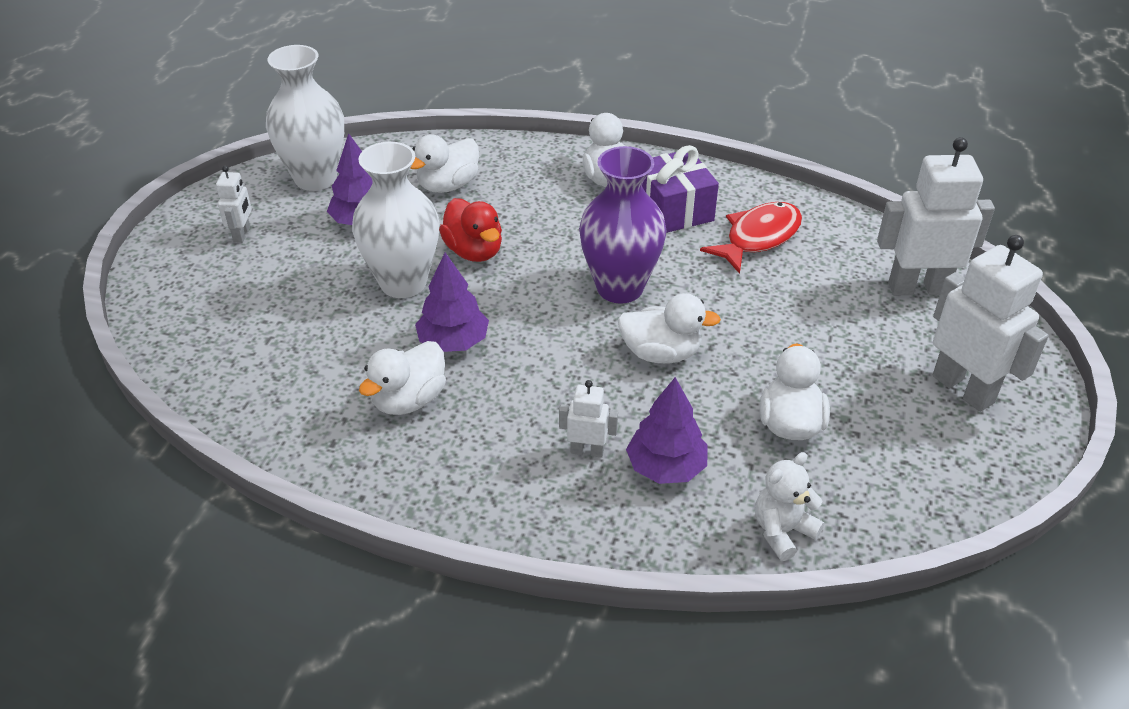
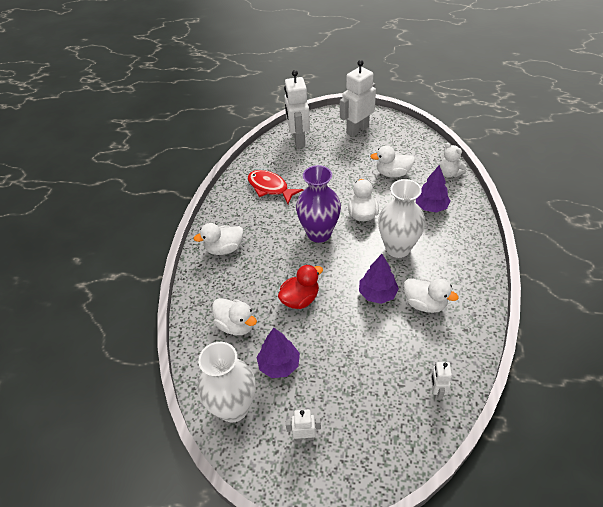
camera: 95 degrees left, 5 degrees up
white vase [352,142,439,298] -> white vase moved to [378,179,425,258]
white robot [559,380,618,458] -> white robot moved to [431,362,452,400]
purple gift [642,145,719,233] -> none

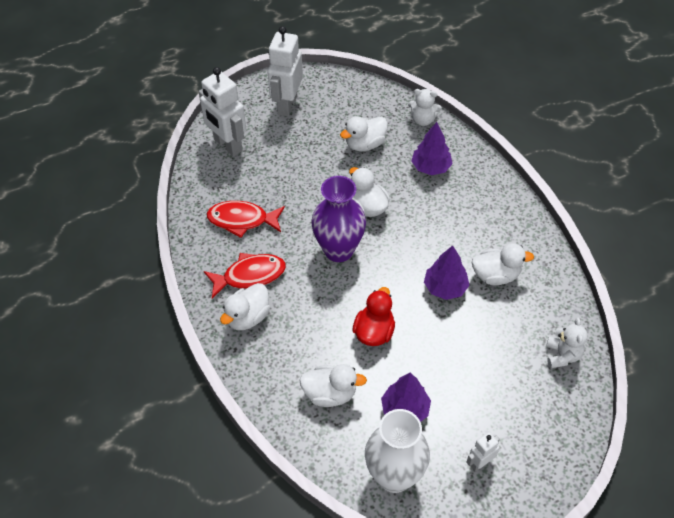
camera: 35 degrees left, 5 degrees up
white vase [378,179,425,258] -> none
white robot [431,362,452,400] -> white teddy bear [546,318,588,369]
none -> red fish [204,253,286,299]

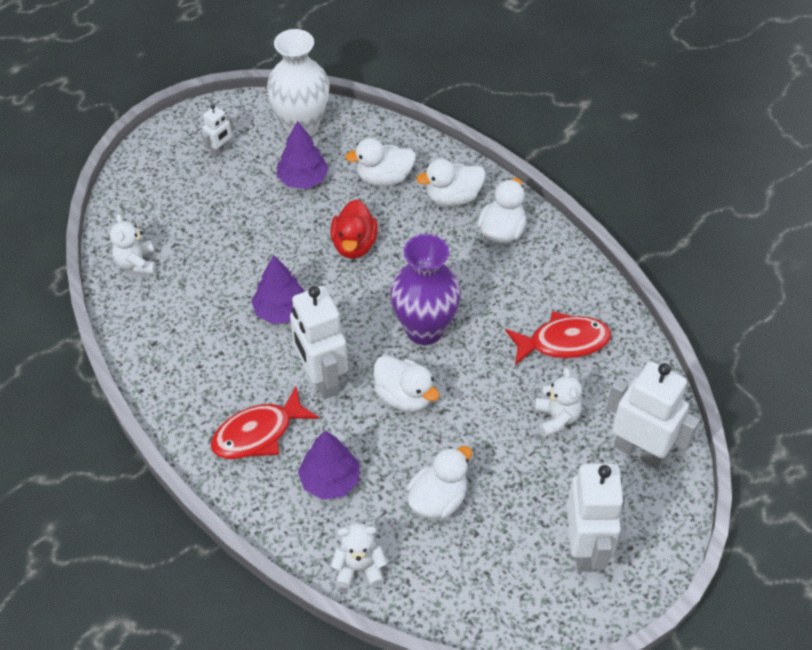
camera: 165 degrees right, 0 degrees up
red fish [204,253,286,299] -> red fish moved to [211,386,319,459]
white duck [472,243,534,285] -> white duck moved to [416,159,485,206]
none -> white robot [290,286,348,399]
none -> white teddy bear [535,368,582,437]

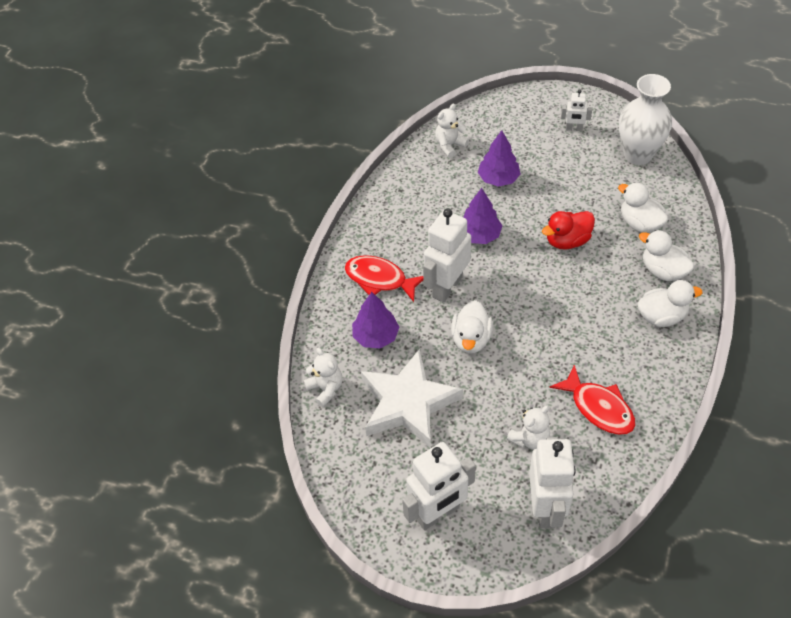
camera: 60 degrees right, 0 degrees up
purple tree [277,121,329,189] -> purple tree moved to [478,130,521,187]
purple vase [390,234,461,345] -> none
white duck [407,446,472,519] -> white star [361,349,463,448]

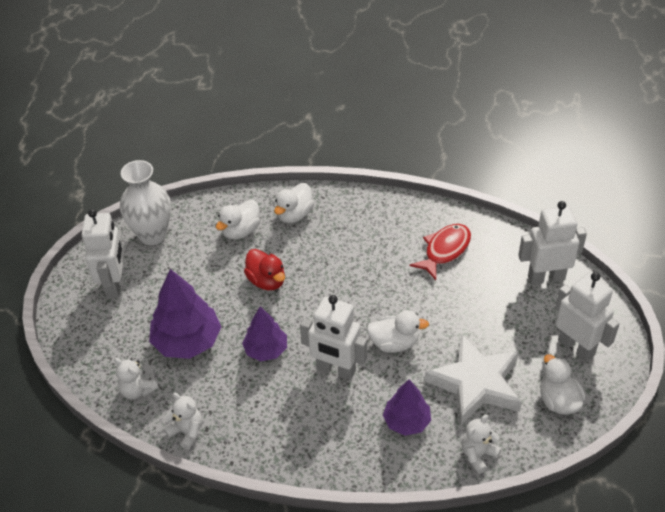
camera: 100 degrees left, 5 degrees down
red fish [345,255,423,302] -> none
purple tree [478,130,521,187] -> purple tree [149,269,221,359], size x1.60
white teddy bear [507,405,550,450] -> white teddy bear moved to [164,393,202,450]
white robot [561,89,592,131] -> white robot [82,209,125,298], size x2.03
white duck [637,280,702,327] -> white duck moved to [540,354,586,414]

